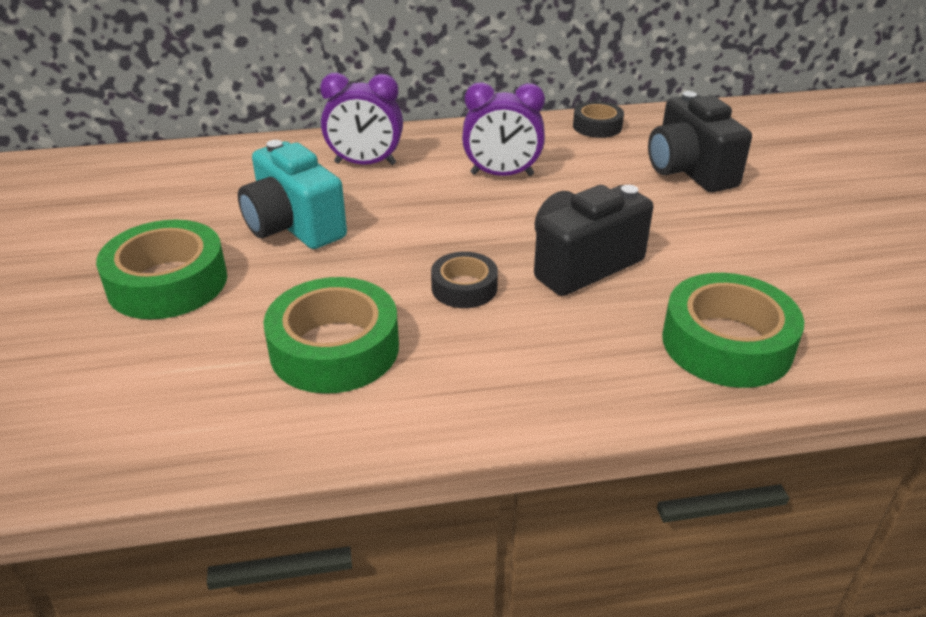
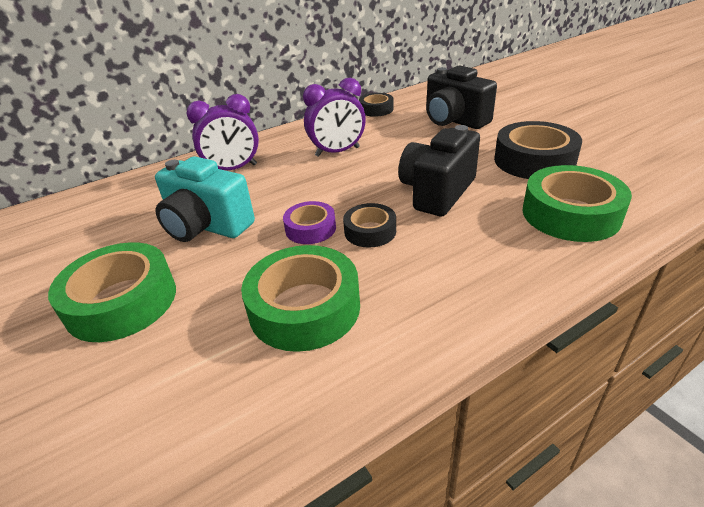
camera: 20 degrees left, 0 degrees up
none -> purple tape [283,201,336,244]
none -> black tape [494,121,582,179]

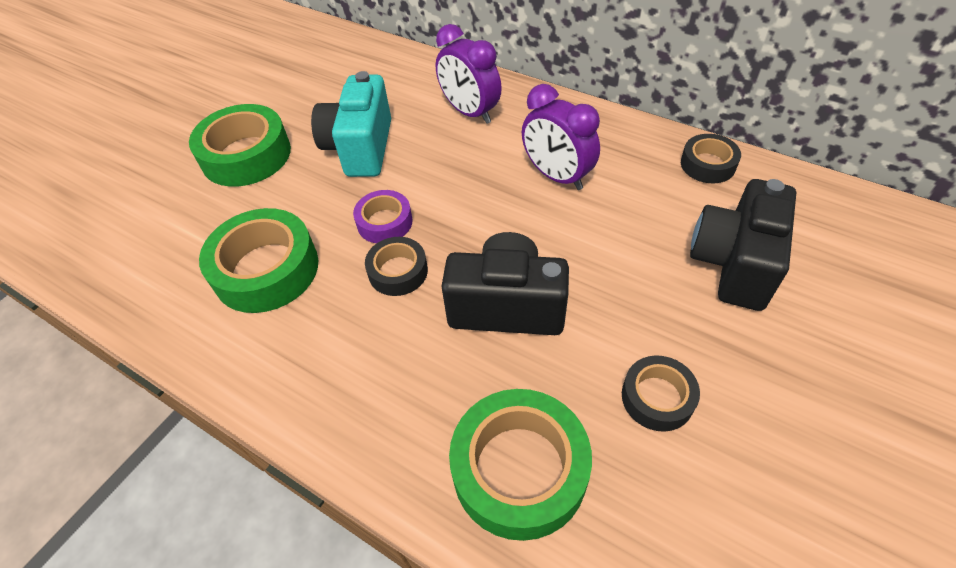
camera: 65 degrees right, 15 degrees up
black tape [494,121,582,179] -> black tape [622,355,700,432], size x0.56

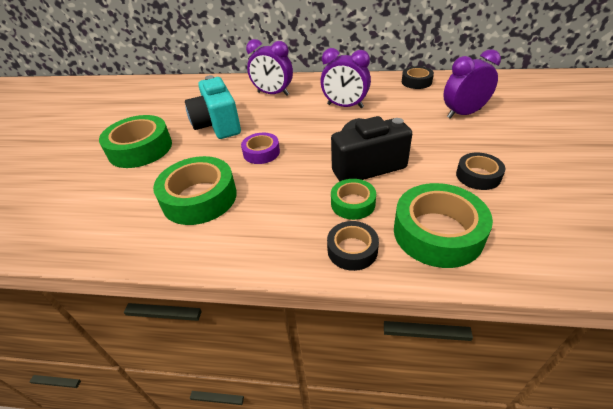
camera: 25 degrees left, 10 degrees down
black tape [365,237,428,296] -> black tape moved to [327,221,379,271]
black camera [690,179,796,311] -> purple clock [443,49,501,118]
none -> green tape [331,179,376,220]

